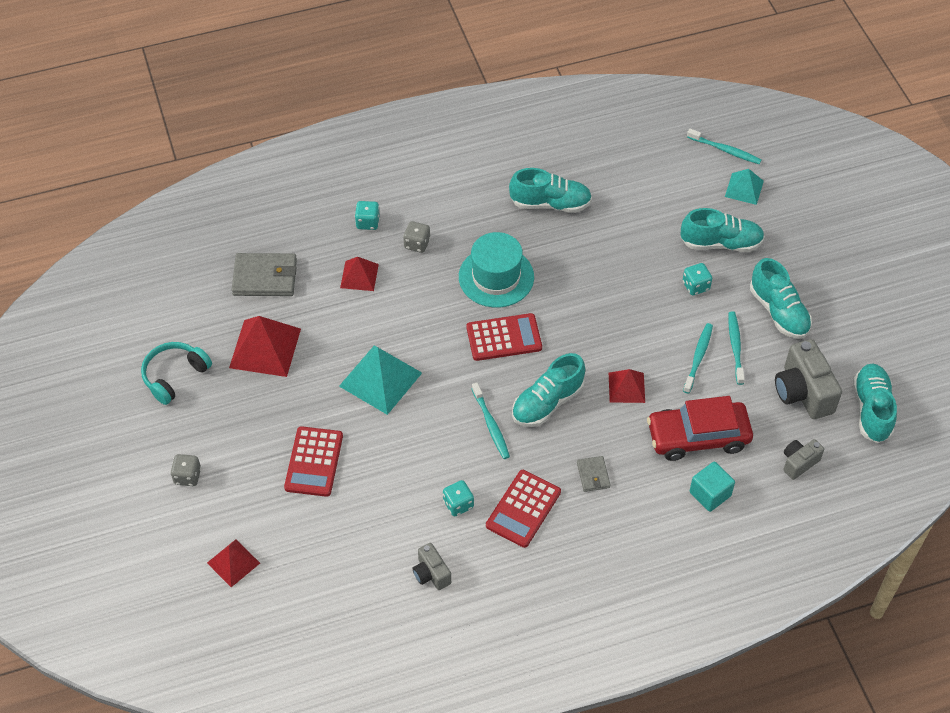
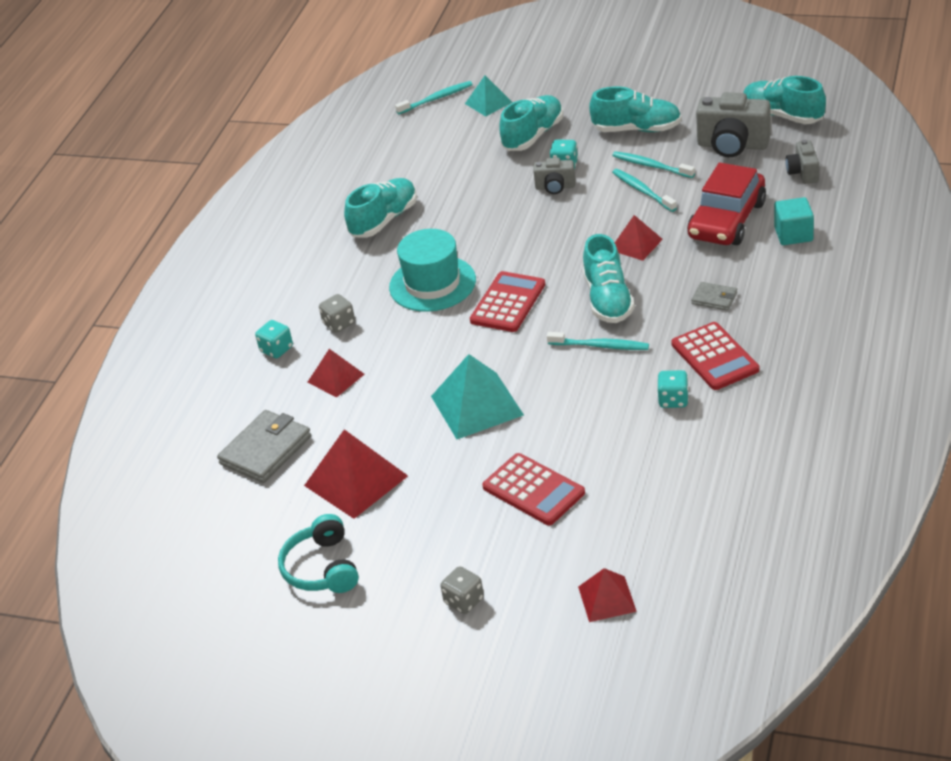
camera: 50 degrees left, 15 degrees down
grey camera [412,543,451,590] -> grey camera moved to [533,158,575,194]

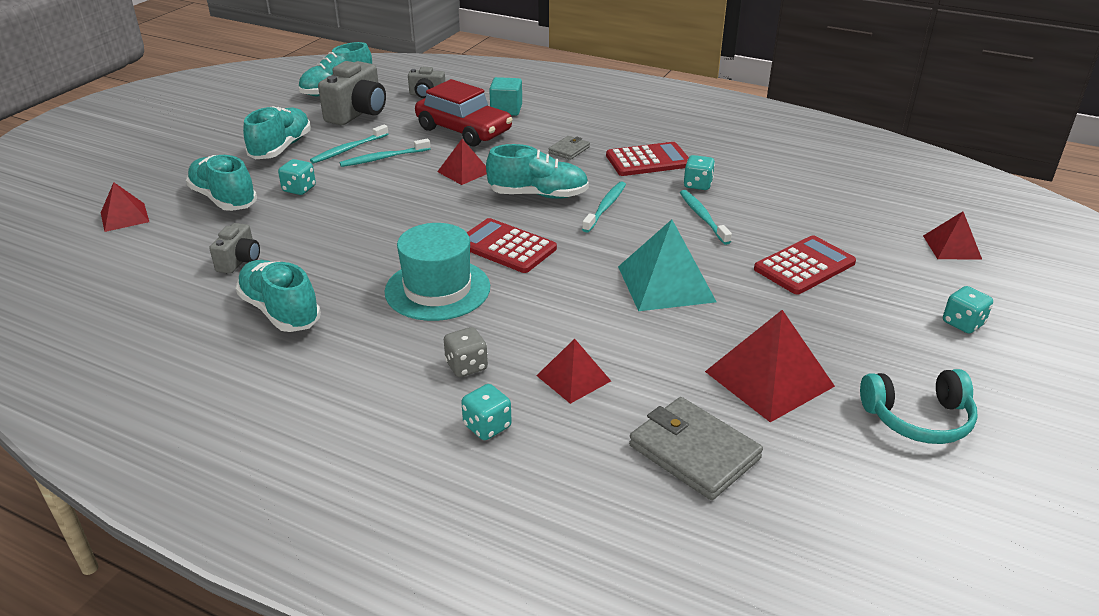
camera: 85 degrees left, 5 degrees down
turquoise toothbrush [395,81,473,114] -> turquoise toothbrush moved to [680,190,732,245]
grey dice [440,566,484,614] -> turquoise dice [943,286,993,334]
turquoise pyramid [465,75,512,117] -> red pyramid [101,182,149,232]
grey camera [533,158,575,194] -> grey camera moved to [209,223,260,274]

